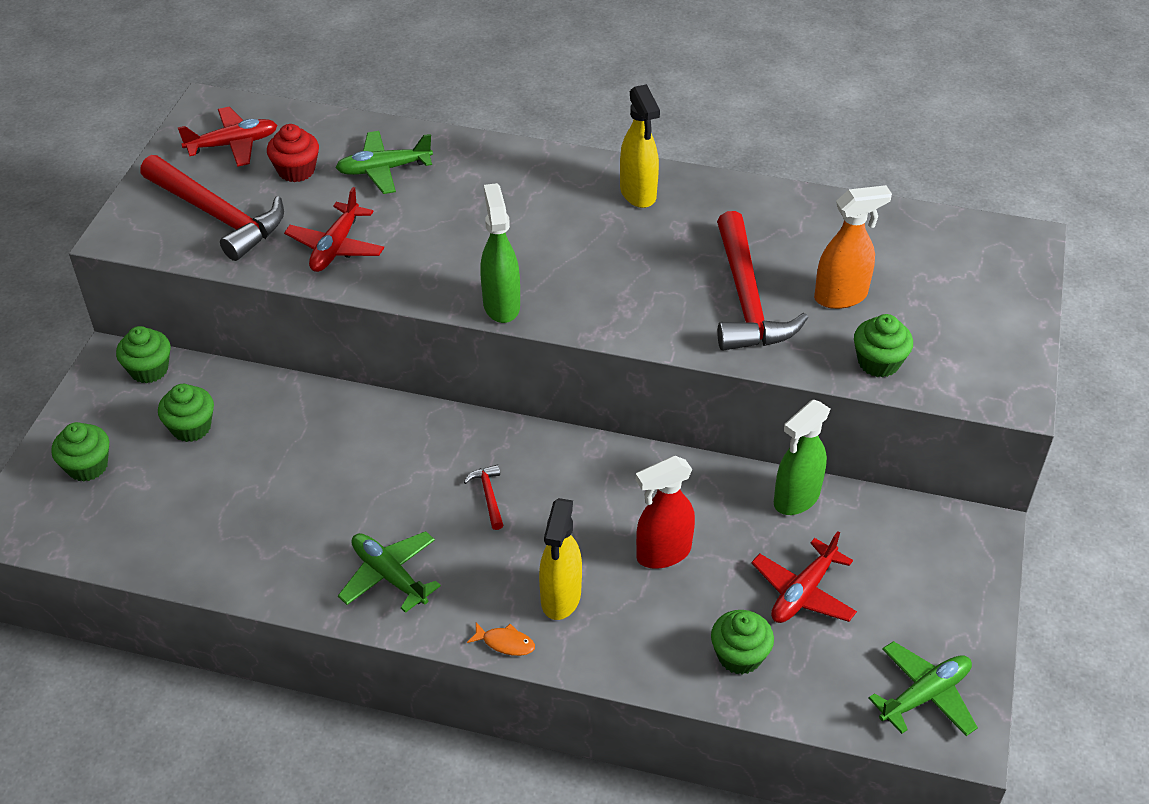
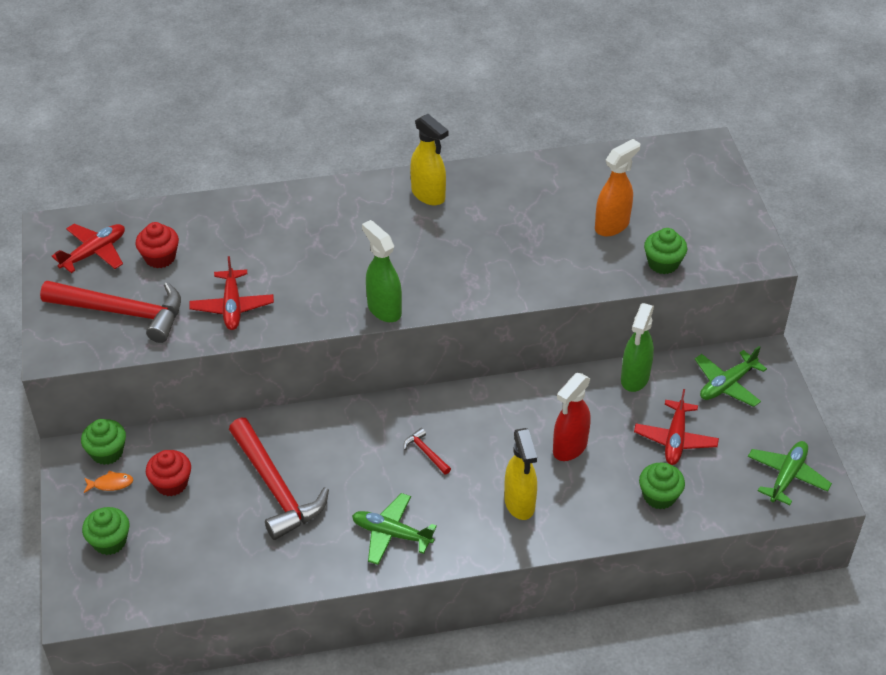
camera: 25 degrees left, 0 degrees up
green cupcake [158,384,214,442] -> red cupcake [146,450,191,496]
green plane [335,131,433,194] -> green plane moved to [695,346,767,407]
orange fish [467,622,535,656] -> orange fish moved to [84,471,133,493]
red hammer [717,211,808,351] -> red hammer moved to [229,418,329,540]

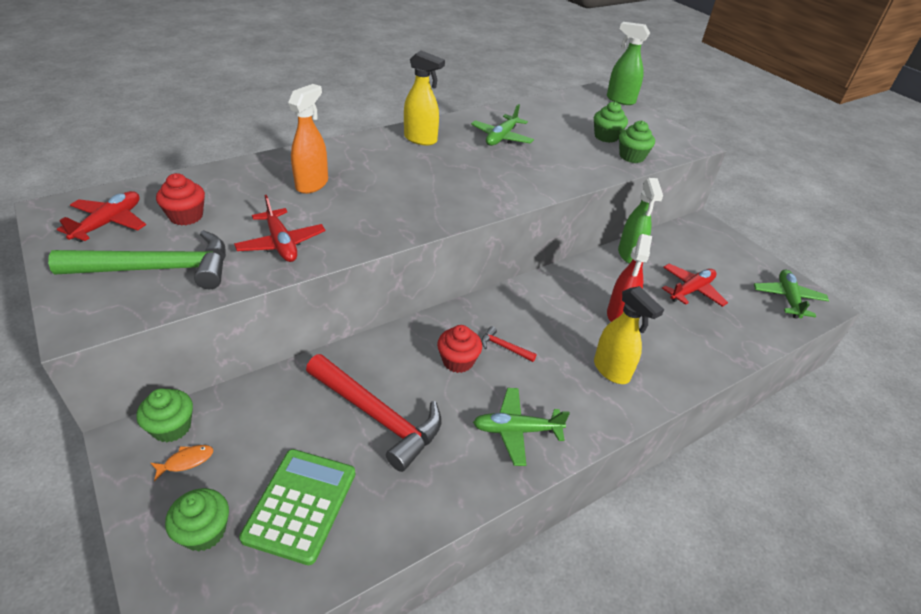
camera: 25 degrees left, 5 degrees down
red hammer [40,281,181,343] -> green hammer [48,230,226,289]
red cupcake [146,450,191,496] -> red cupcake moved to [437,325,482,373]
green spray bottle [362,220,402,322] -> green spray bottle moved to [607,22,650,105]
orange spray bottle [595,139,640,237] -> orange spray bottle moved to [288,84,328,194]
red plane [634,389,719,465] -> red plane turned 120 degrees counterclockwise [662,264,728,307]
green cupcake [639,463,685,509] -> green cupcake moved to [594,102,628,143]
green plane [695,346,767,407] -> green plane moved to [471,104,534,146]
none -> green calculator [239,449,355,565]

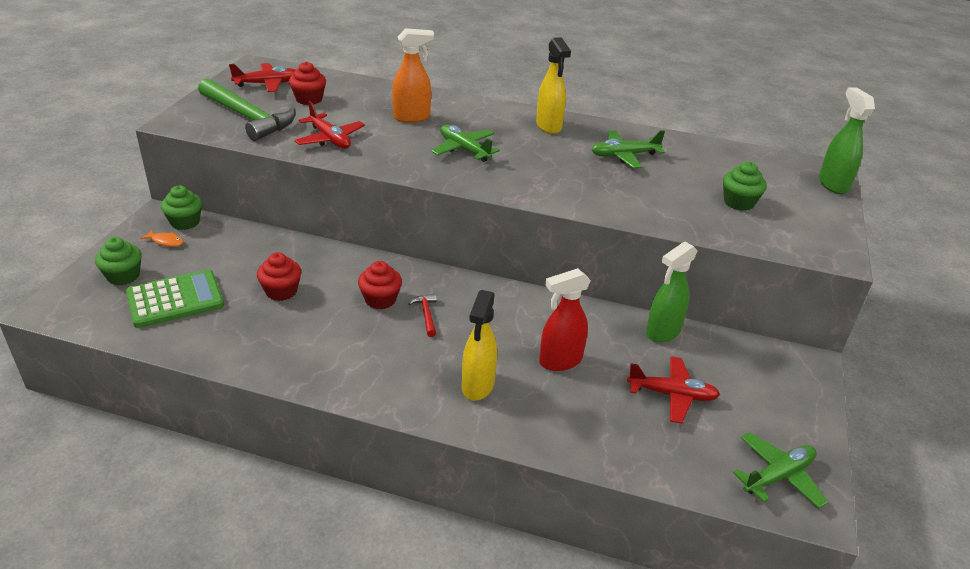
camera: 50 degrees right, 5 degrees down
red plane [234,195,325,262] -> red plane turned 60 degrees counterclockwise [294,101,365,149]
red hammer [306,354,441,472] -> red cupcake [257,252,301,301]
green plane [473,388,570,466] -> green plane moved to [431,125,500,162]
green cupcake [619,121,655,163] -> none

